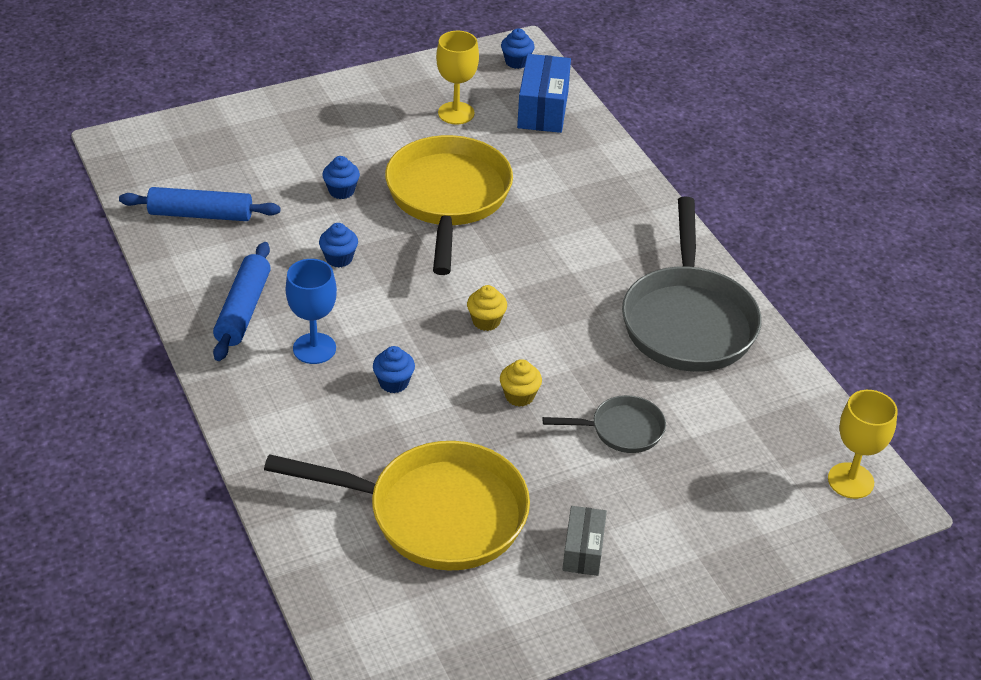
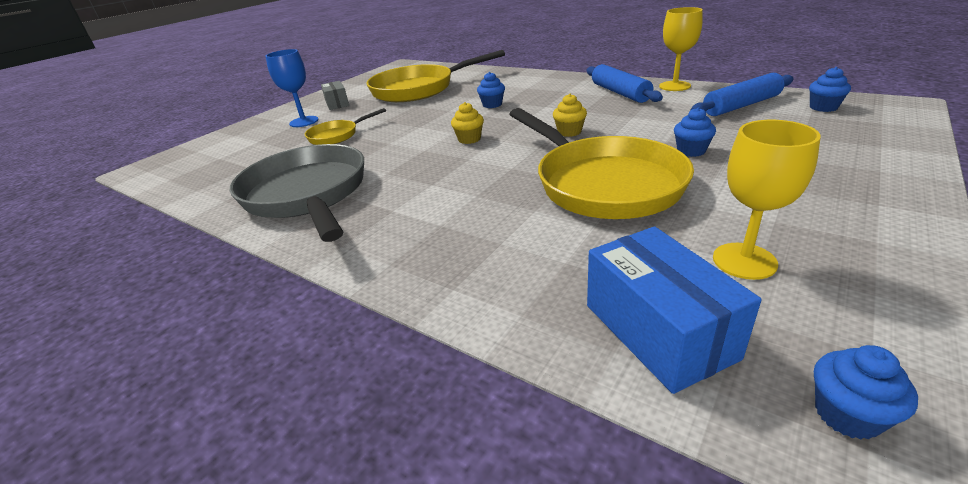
camera: 155 degrees right, 10 degrees down
blue goblet [286,259,337,364] -> blue goblet moved to [265,49,318,127]
blue cupcake [319,223,358,268] -> blue cupcake moved to [809,67,851,112]
yellow cupcake [500,359,542,407] -> yellow cupcake moved to [553,94,587,137]
grey pan [543,395,666,453] -> yellow pan [305,108,386,145]
yellow goblet [828,390,898,499] -> yellow goblet moved to [659,7,703,91]

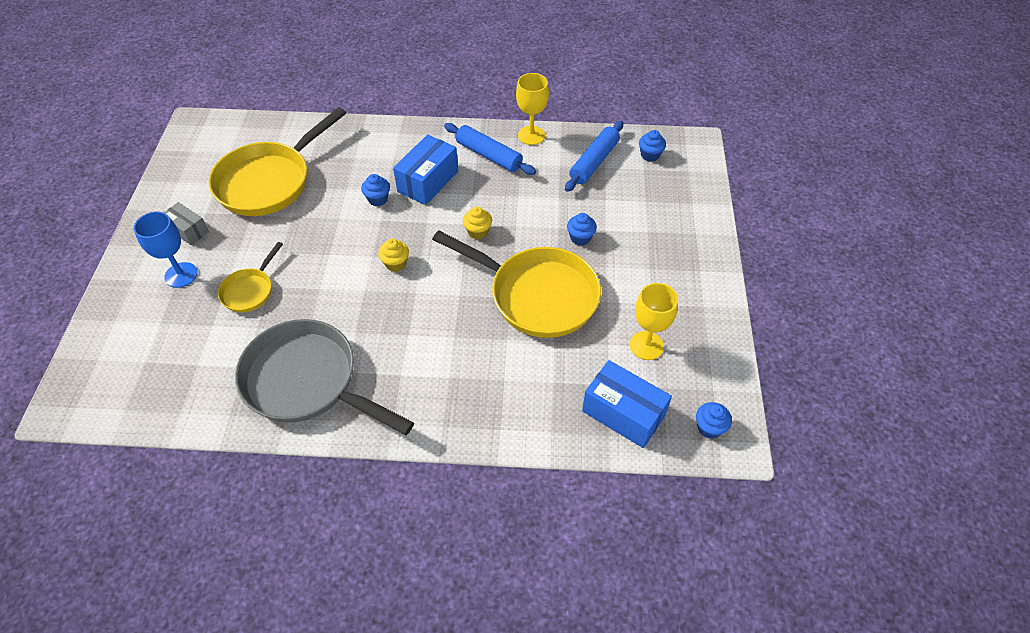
camera: 35 degrees left, 20 degrees up
none -> blue box [393,135,458,205]

